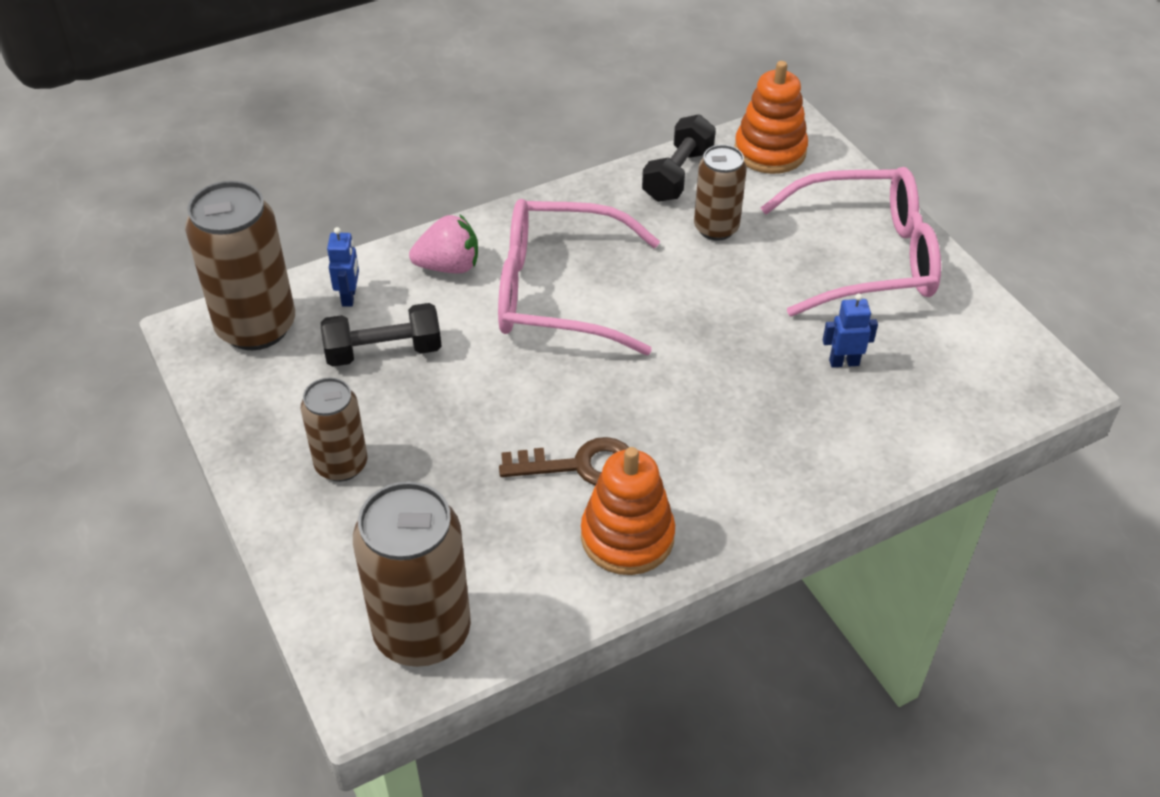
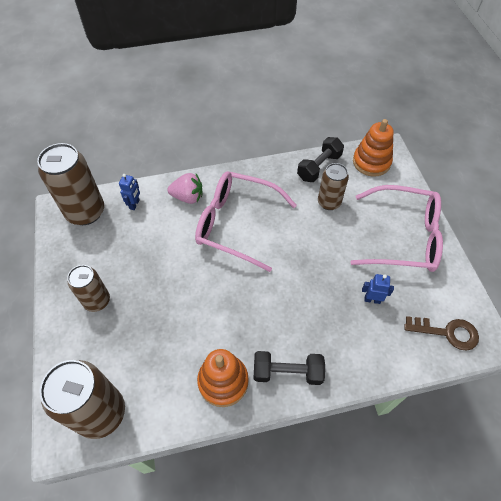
camera: 15 degrees right, 10 degrees up
black dumbbell [321,303,442,367] -> black dumbbell moved to [254,351,325,385]
brown key [499,437,629,485] -> brown key moved to [404,316,479,351]

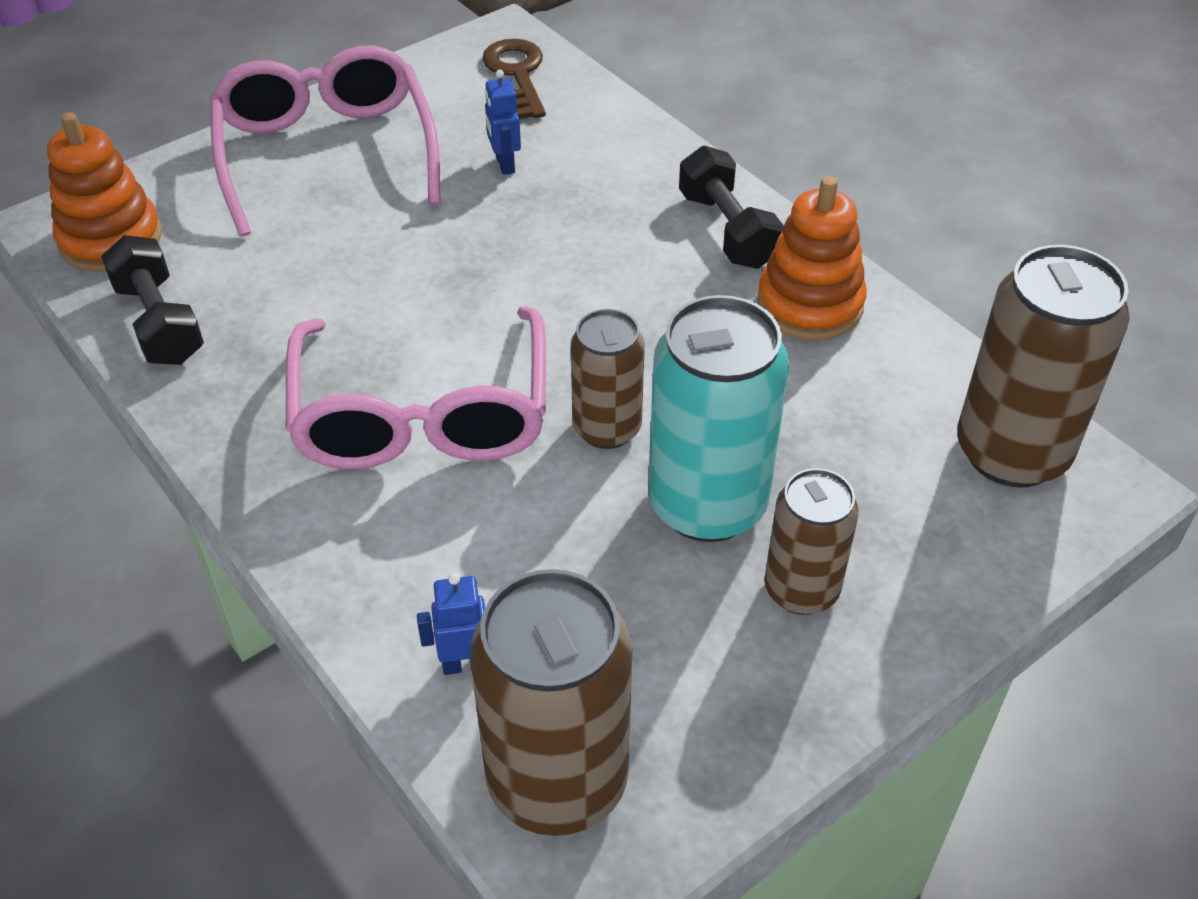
camera: 115 degrees left, 10 degrees down
pink strawberry [167,173,202,204] -> none
black dumbbell [297,137,344,182] -> black dumbbell turned 45 degrees clockwise [101,235,204,365]
brown can [318,163,349,210] -> brown can moved to [571,309,645,449]
none -> turquoise can [648,295,789,542]

